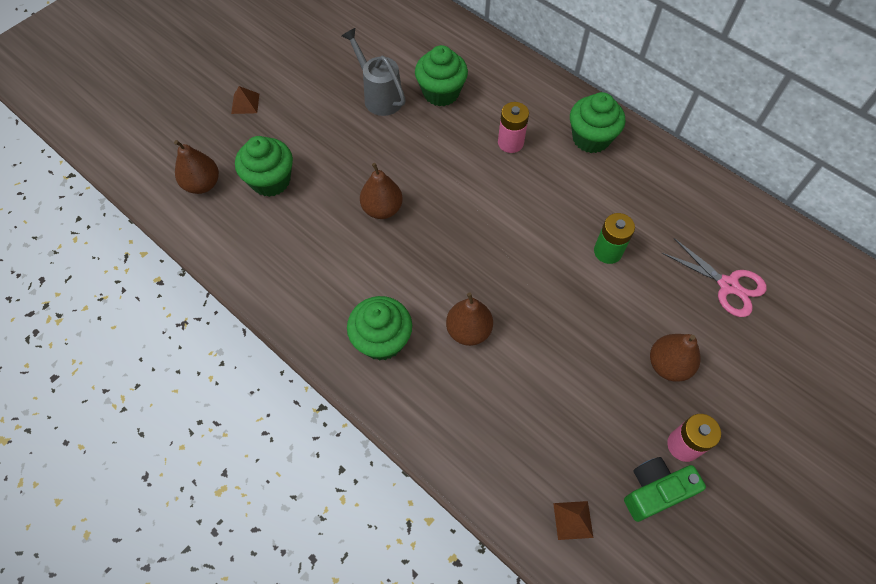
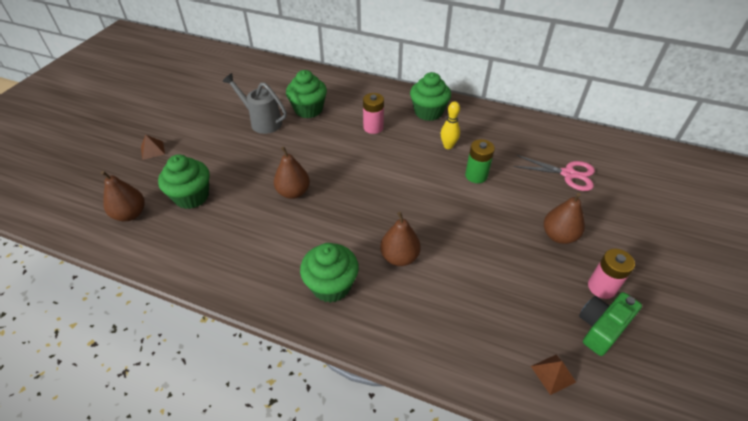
camera: 20 degrees left, 15 degrees down
none -> yellow bowling pin [441,101,460,149]

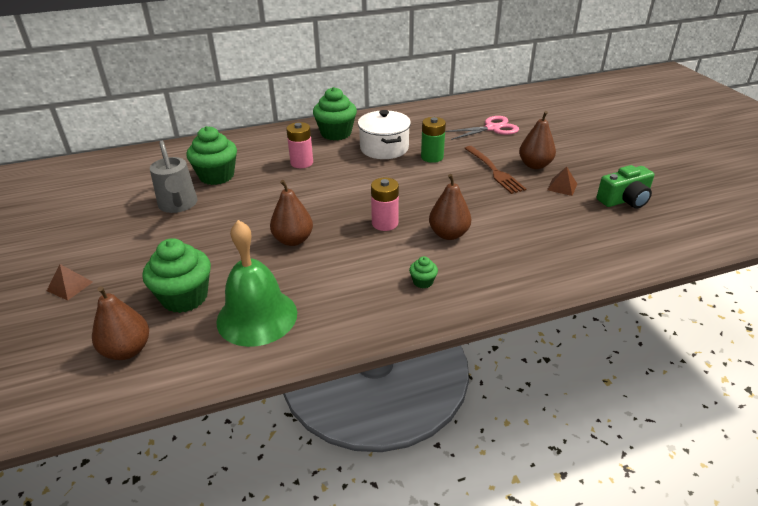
camera: 40 degrees left, 10 degrees down
grey watering can [222,73,287,134] -> grey watering can turned 105 degrees counterclockwise [150,141,198,213]
green cupcake [300,243,359,303] -> green cupcake [409,256,438,288], size x0.45
yellow bowling pin [441,101,460,149] -> white pot [358,110,411,159]
brown pyramid [531,355,576,395] -> brown pyramid moved to [547,166,577,196]
green camera [579,292,642,356] -> green camera turned 120 degrees counterclockwise [597,165,654,208]
pink battery [588,249,635,299] -> pink battery moved to [371,178,399,231]
none -> green bell [216,220,297,347]
none -> brown fork [464,146,526,194]

